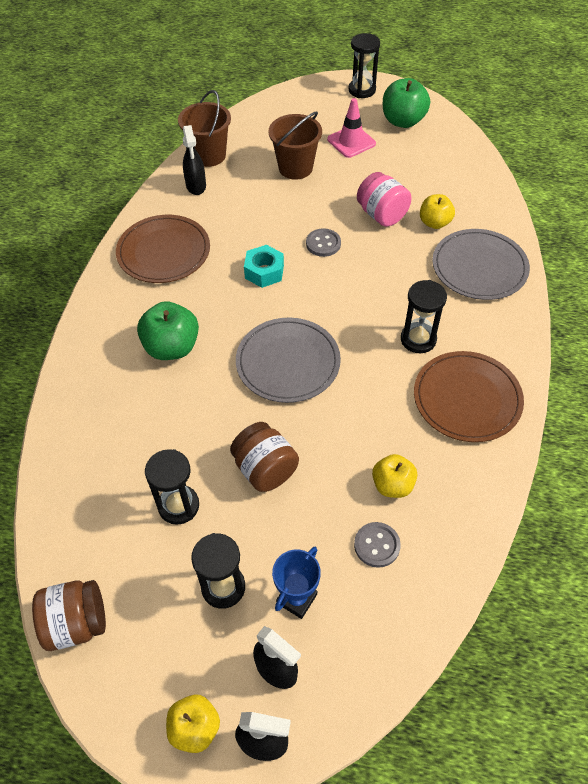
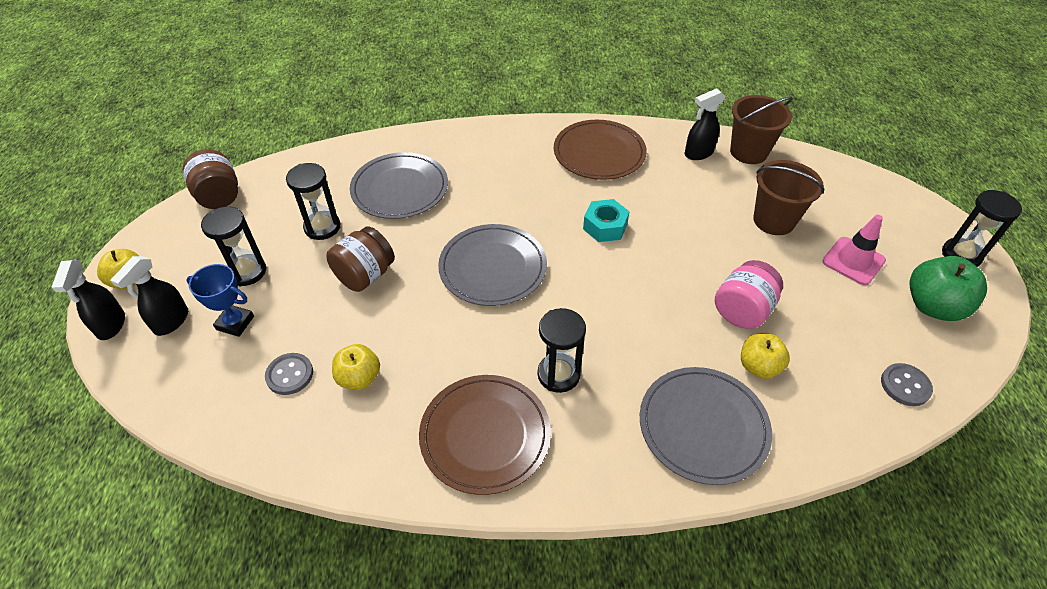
camera: 75 degrees right, 5 degrees down
green apple [137,301,199,360] -> none
grey button [306,228,341,257] -> grey button moved to [881,363,933,406]
none -> grey plate [350,152,448,219]

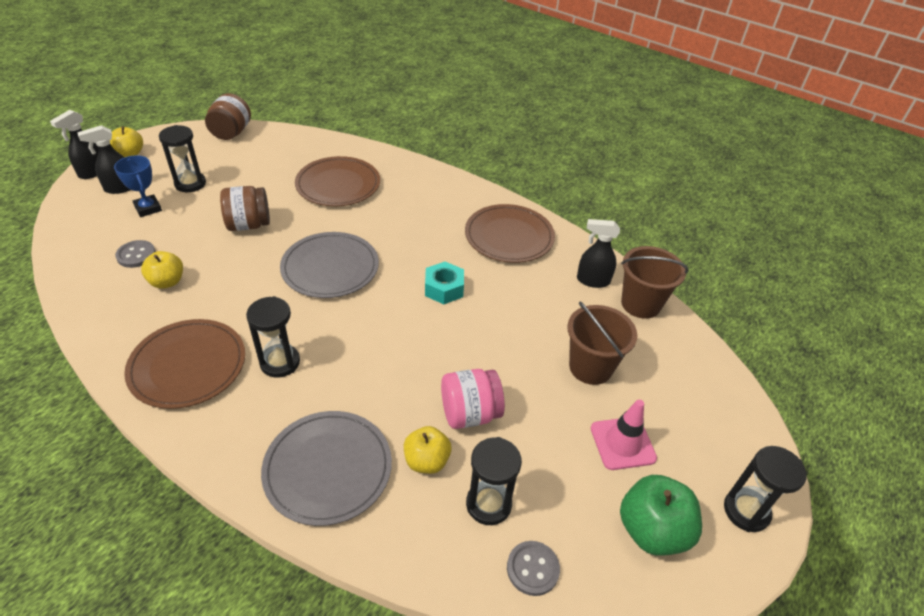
camera: 35 degrees right, 5 degrees down
black hourglass [286,163,340,240] -> black hourglass moved to [466,437,522,525]
grey plate [350,152,448,219] -> brown plate [295,156,380,206]

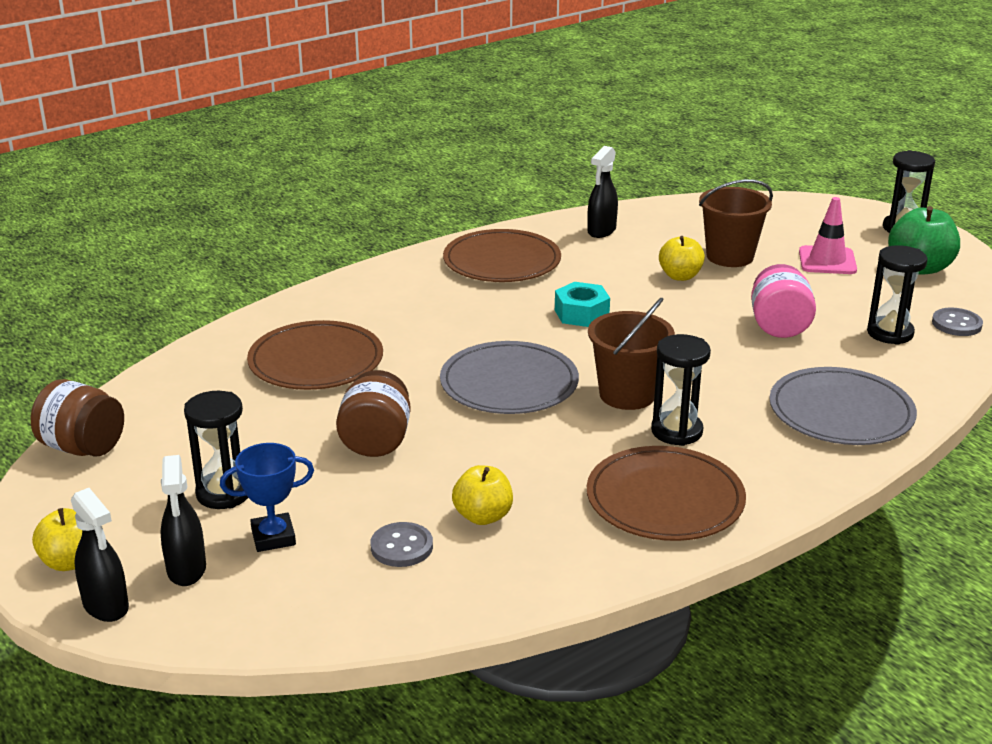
camera: 70 degrees left, 15 degrees down
yellow apple [404,426,452,474] -> yellow apple moved to [659,236,705,281]
brown bucket [621,246,688,319] -> brown bucket moved to [588,298,675,410]

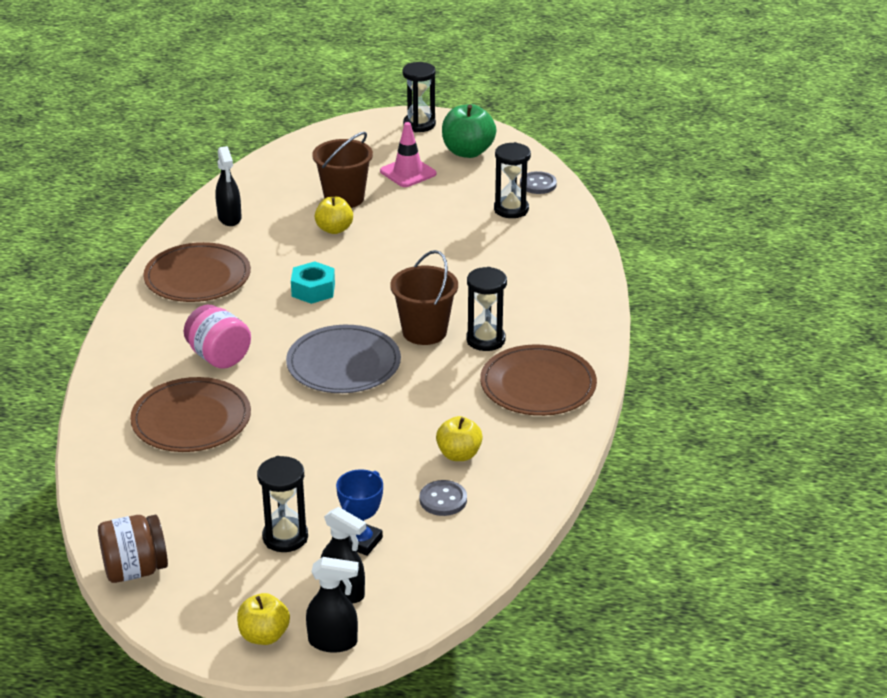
camera: 45 degrees left, 5 degrees up
brown jar [336,370,411,457] -> none
pink jar [751,264,816,338] -> pink jar moved to [184,304,251,369]
grey plate [769,367,917,445] -> none

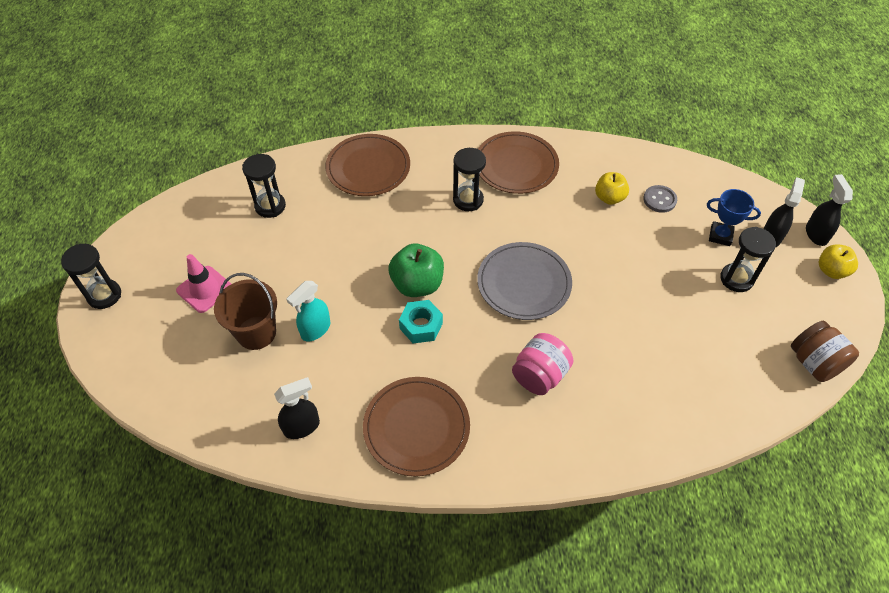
camera: 100 degrees left, 20 degrees up
brown plate [130,377,251,452] -> brown plate moved to [325,134,410,196]
yellow apple [315,197,353,234] -> turquoise spray bottle [286,281,330,341]
brown bucket [390,250,458,345] -> none
green apple [442,104,497,158] -> green apple moved to [389,244,444,297]
grey button [520,171,557,194] -> none

